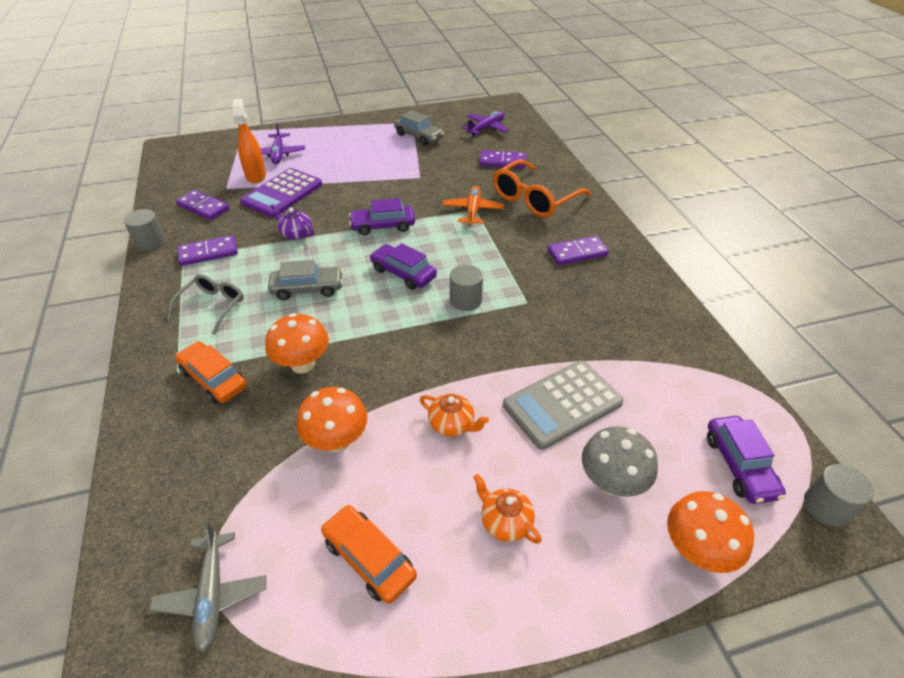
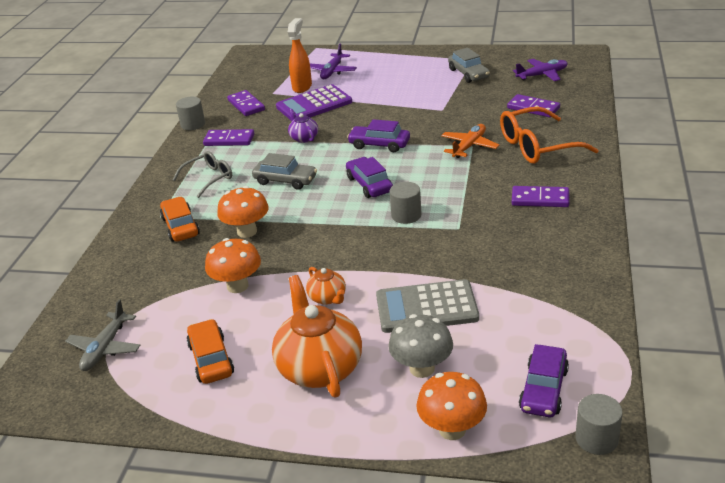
camera: 30 degrees right, 10 degrees down
orange teapot [473,474,541,544] -> orange teapot [272,275,362,398], size x2.03

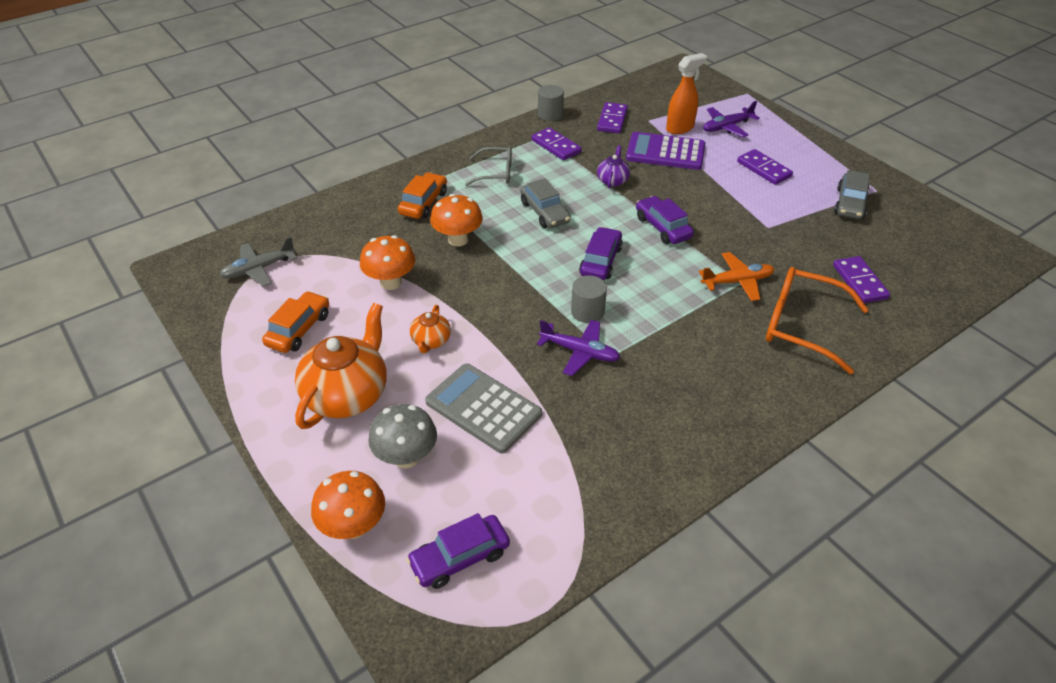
camera: 40 degrees right, 10 degrees up
purple domino [512,186,569,207] -> purple domino moved to [737,149,793,185]
purple plane [513,59,568,81] -> purple plane moved to [537,320,620,376]
grey cylinder [575,394,623,455] -> none

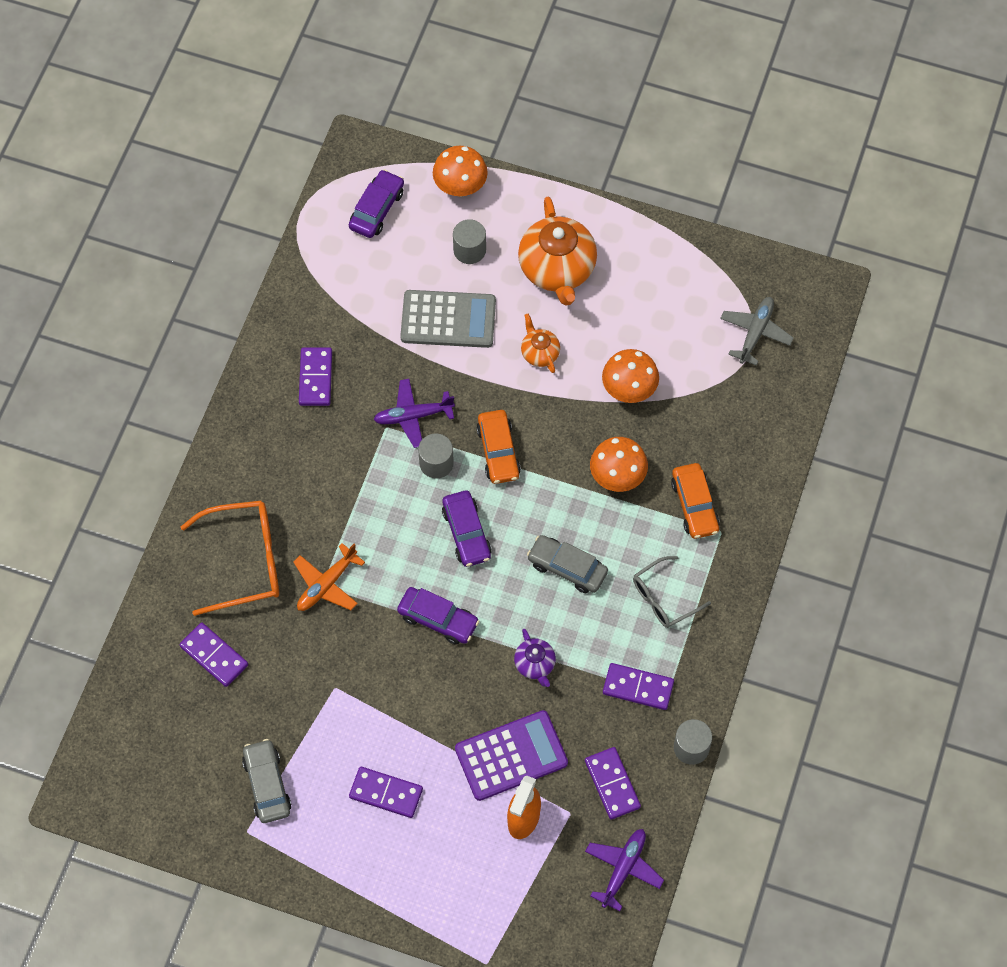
camera: 145 degrees right, 20 degrees up
orange car [262,291,329,353] -> orange car moved to [476,410,521,484]
grey mushroom [368,404,437,468] -> grey cylinder [453,219,486,264]
purple plane [703,101,760,137] -> purple plane moved to [585,829,664,911]
none -> purple domino [299,347,332,406]

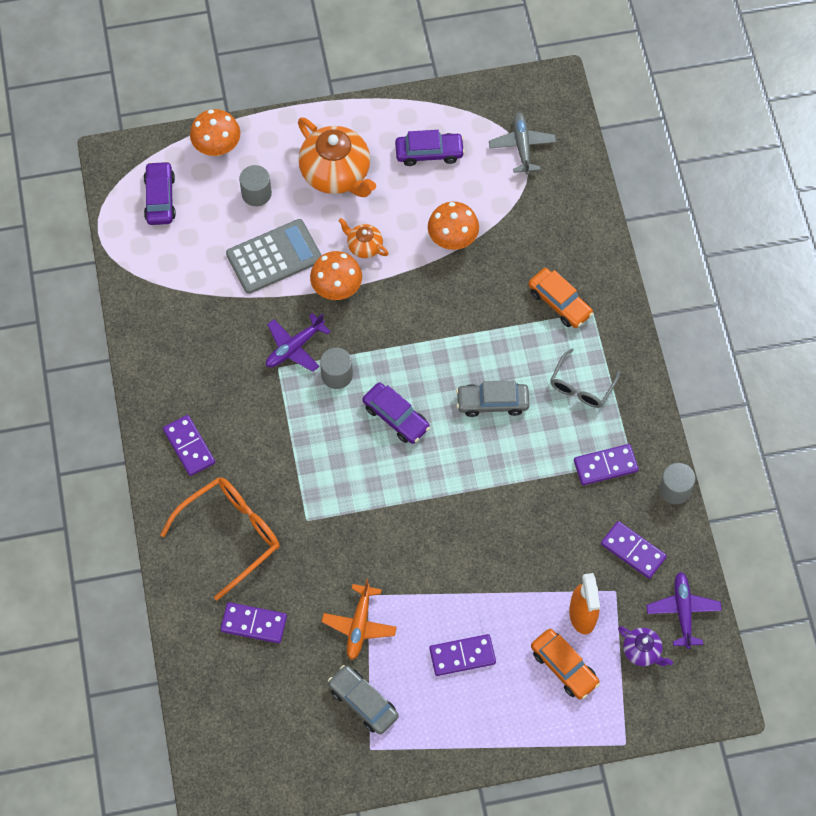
camera: 30 degrees left, 0 degrees up
orange plane [293,543,365,611] -> orange plane moved to [322,579,397,660]
purple domino [299,347,332,406] -> purple domino moved to [163,415,215,476]
purple car [397,587,479,645] -> purple car moved to [395,130,465,166]
purple calculator [455,710,568,801] -> none
orange car [476,410,521,484] -> orange car moved to [531,629,600,699]
purple teapot [514,629,556,687] -> purple teapot moved to [618,626,673,666]
orange mushroom [590,437,648,492] -> orange mushroom moved to [310,251,362,300]

